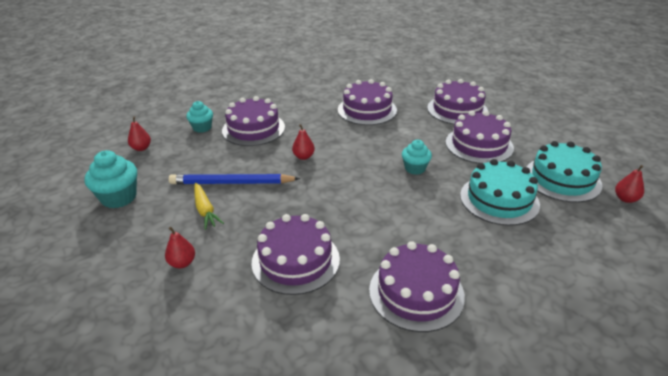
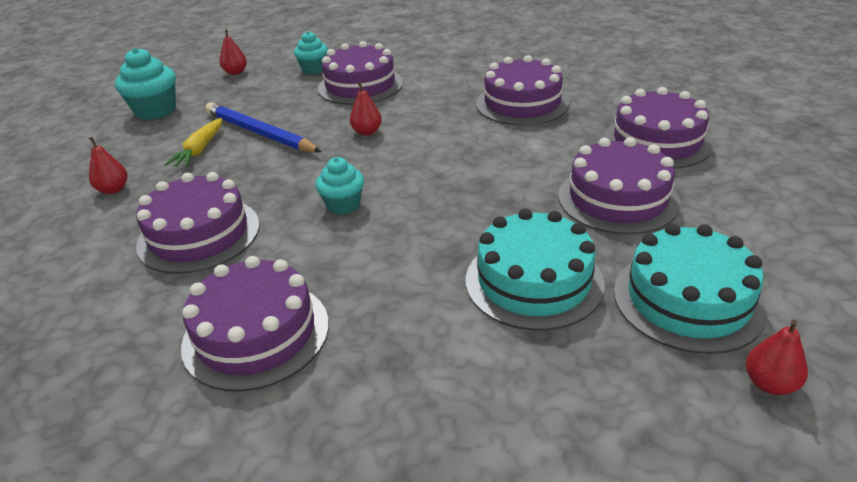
camera: 40 degrees right, 0 degrees up
turquoise cupcake [402,140,432,175] -> turquoise cupcake moved to [316,157,364,215]

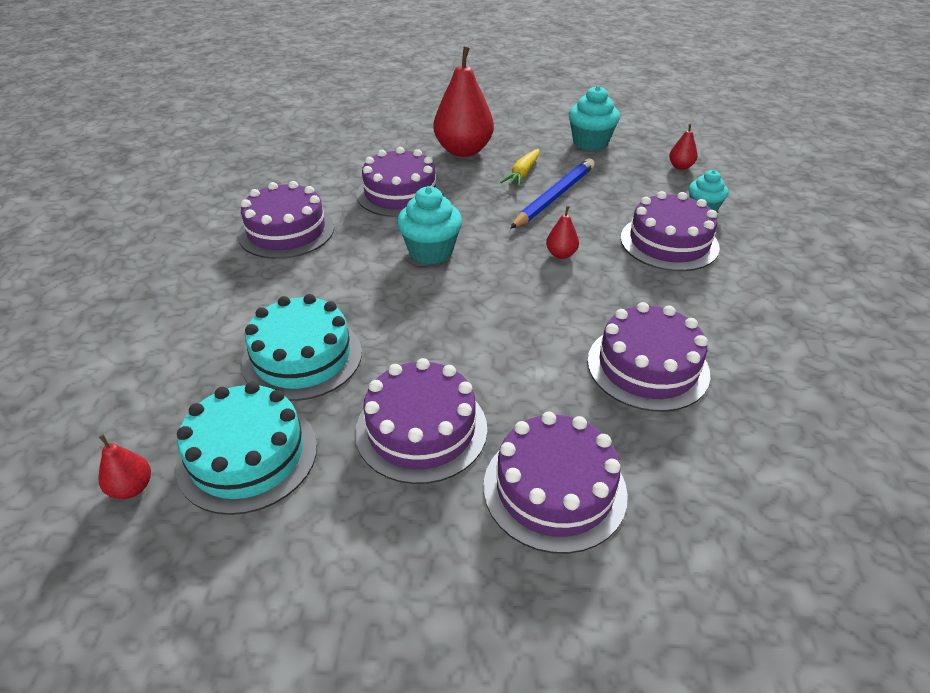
camera: 85 degrees right, 5 degrees up
red pear [89,137,127,194] -> red pear [434,47,494,157], size x2.28
yellow carrot [165,118,222,167] -> yellow carrot turned 75 degrees counterclockwise [500,149,540,187]
turquoise cupcake [316,157,364,215] -> turquoise cupcake [397,186,462,264], size x1.54

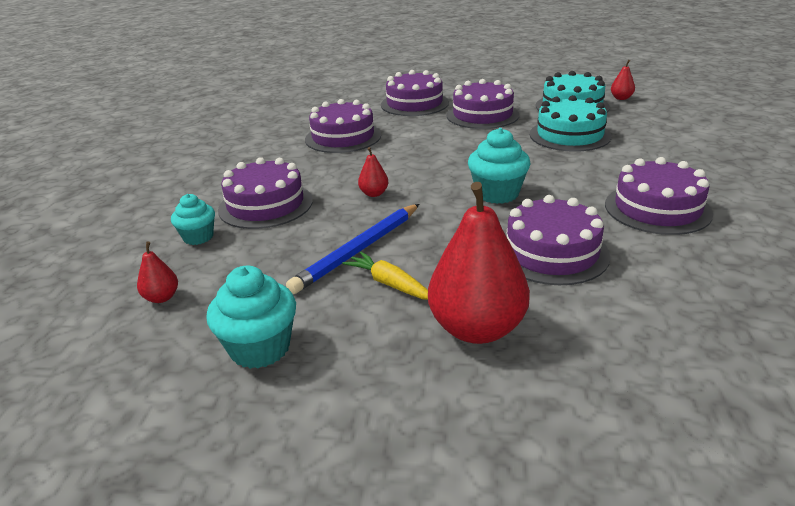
camera: 175 degrees left, 10 degrees down
yellow carrot [500,149,540,187] -> yellow carrot turned 75 degrees counterclockwise [342,252,428,300]

